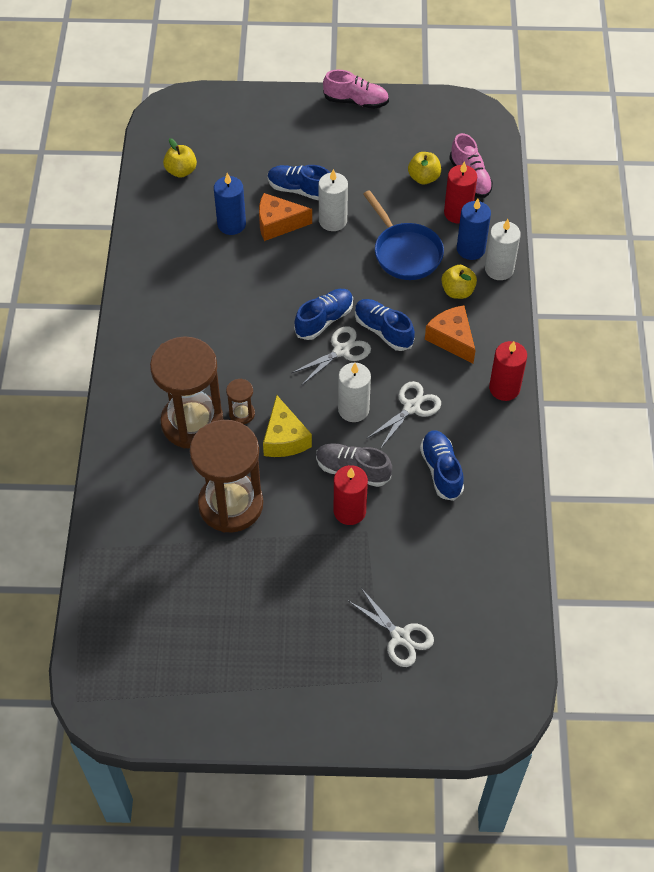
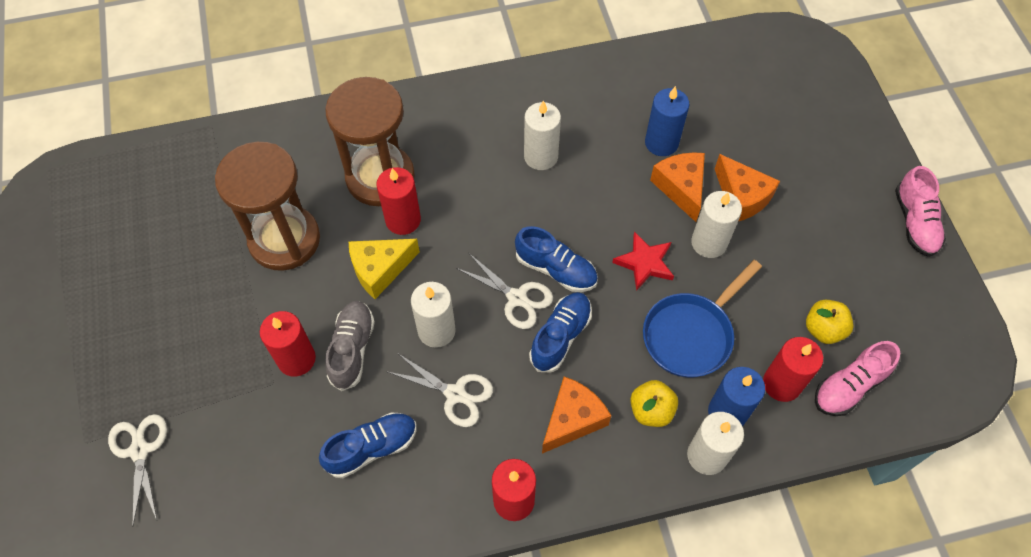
camera: 75 degrees right, 5 degrees up
yellow apple [163,138,197,178] -> none
brown hourglass [226,379,255,424] -> red candle [377,167,421,235]
blue shoe [268,165,330,200] -> orange cheese [715,154,780,221]
white scissors [348,588,434,667] -> white scissors turned 135 degrees clockwise [108,414,167,527]
none -> white candle [524,101,561,170]
none -> red star [612,231,674,291]

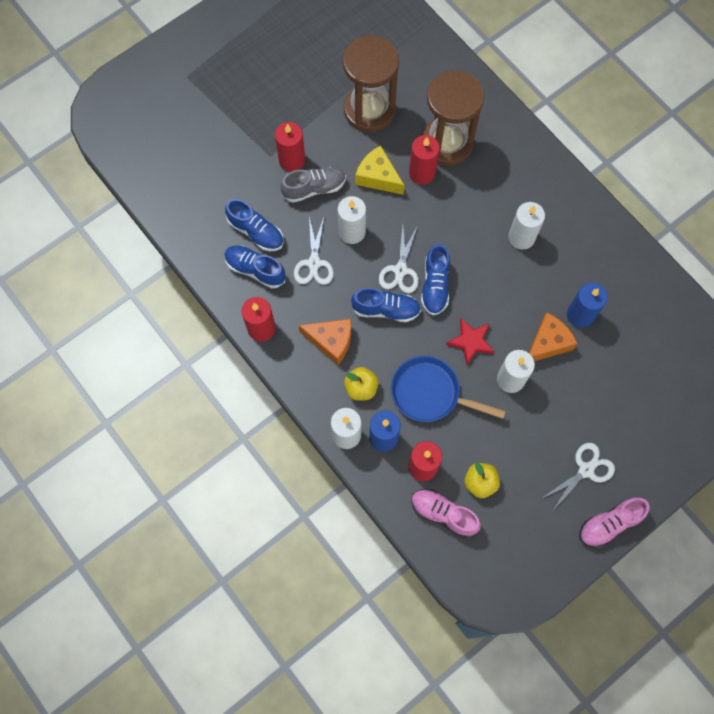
camera: 65 degrees right, 10 degrees up
white scissors [108,414,167,527] -> white scissors moved to [543,443,615,510]
orange cheese [715,154,780,221] -> none
none -> blue shoe [224,246,286,289]

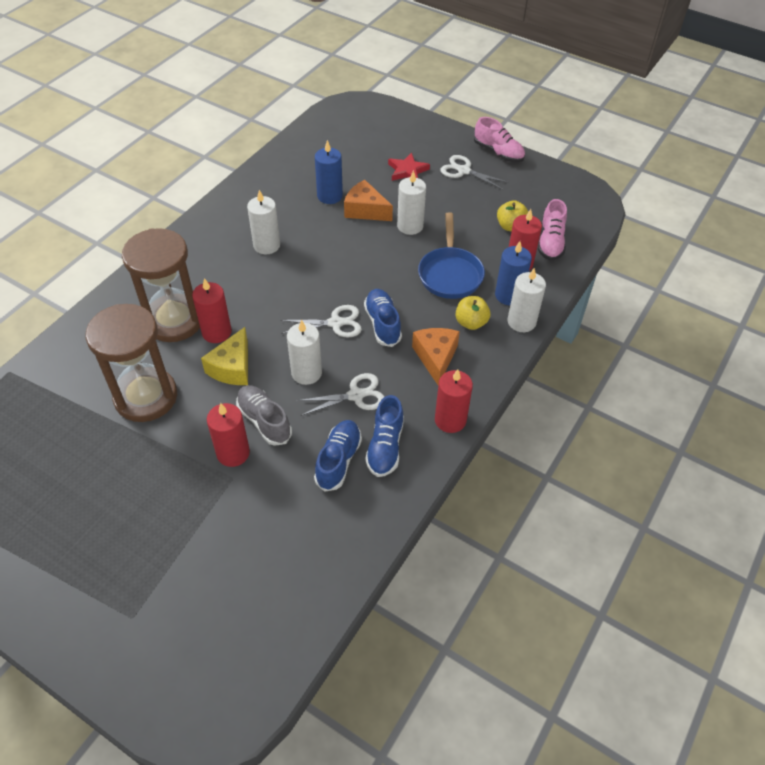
camera: 110 degrees left, 20 degrees down
blue shoe [421,244,450,315] -> none
red star [446,318,494,365] -> red star moved to [388,152,430,181]

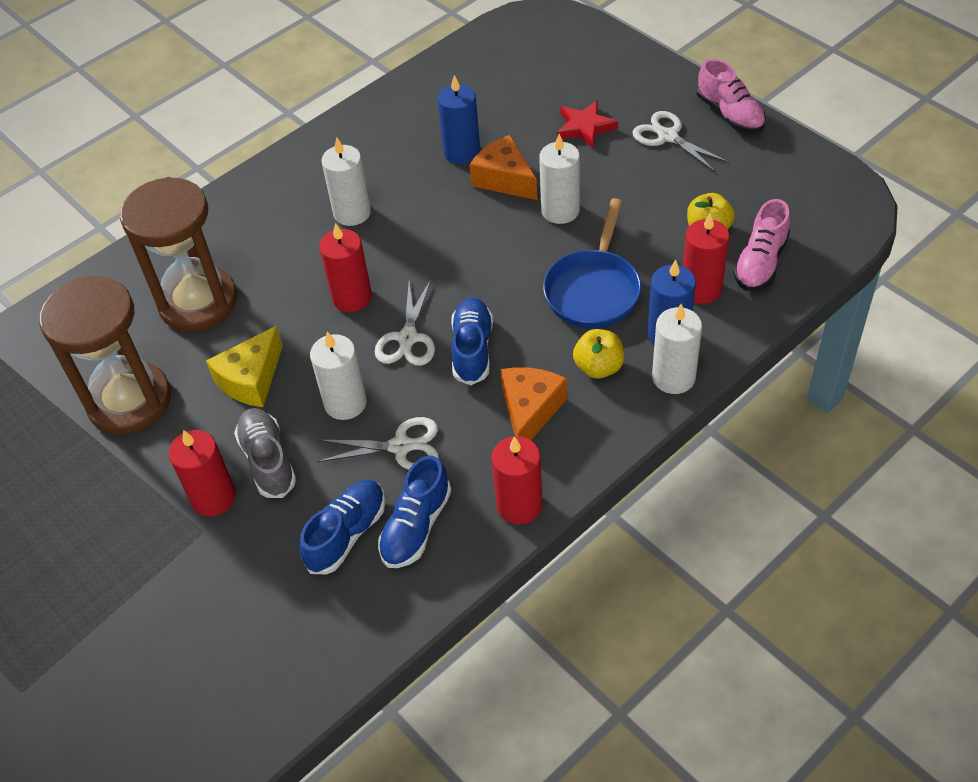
camera: 20 degrees right, 0 degrees up
red candle [192,278,232,343] -> red candle moved to [319,223,372,312]
white scissors [280,305,362,338] -> white scissors turned 90 degrees clockwise [375,279,435,366]

